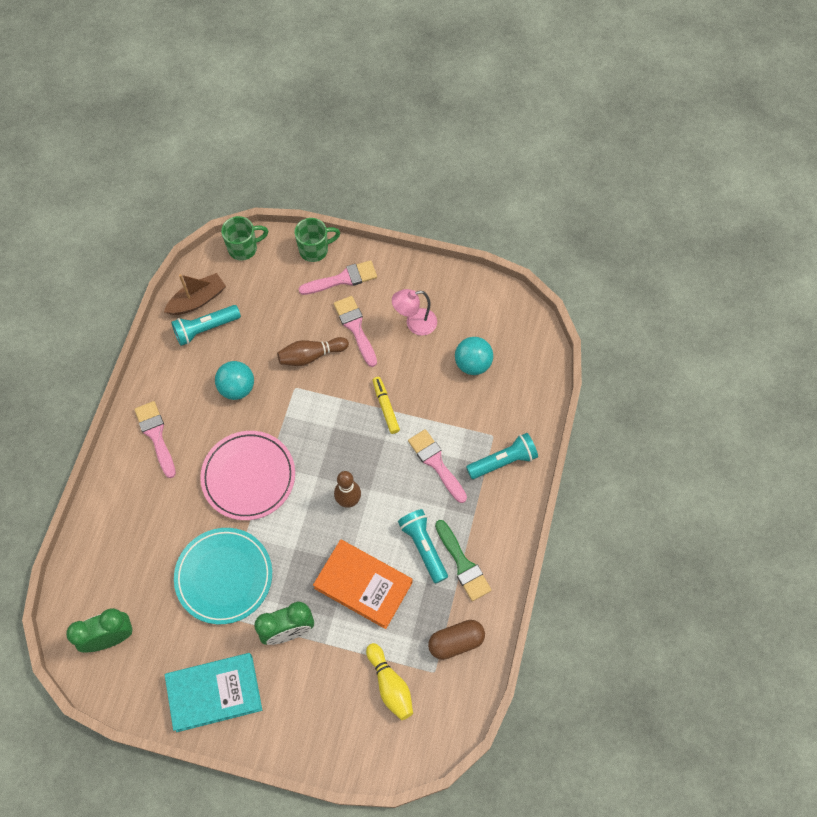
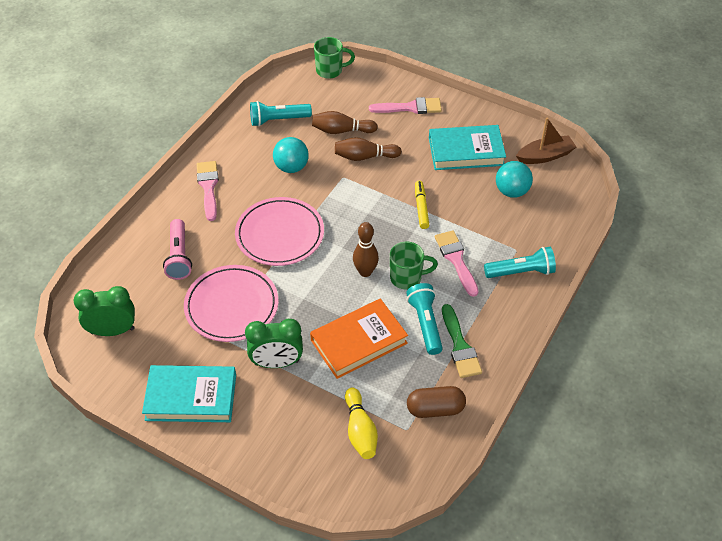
camera: 15 degrees right, 15 degrees down
brown boat [164,273,226,315] -> brown boat moved to [516,117,576,164]
turquoise plate [174,528,272,624] -> pink plate [184,265,278,342]
green mug [294,218,340,262] -> green mug moved to [390,242,438,289]
orange book [313,540,412,629] -> orange book turned 75 degrees counterclockwise [310,298,408,379]
pink brush [334,296,377,367] -> none
pink lamp [392,289,437,336] -> turquoise book [429,125,506,170]
none -> pink flashlight [163,219,192,280]
none -> brown bowling pin [312,111,378,134]

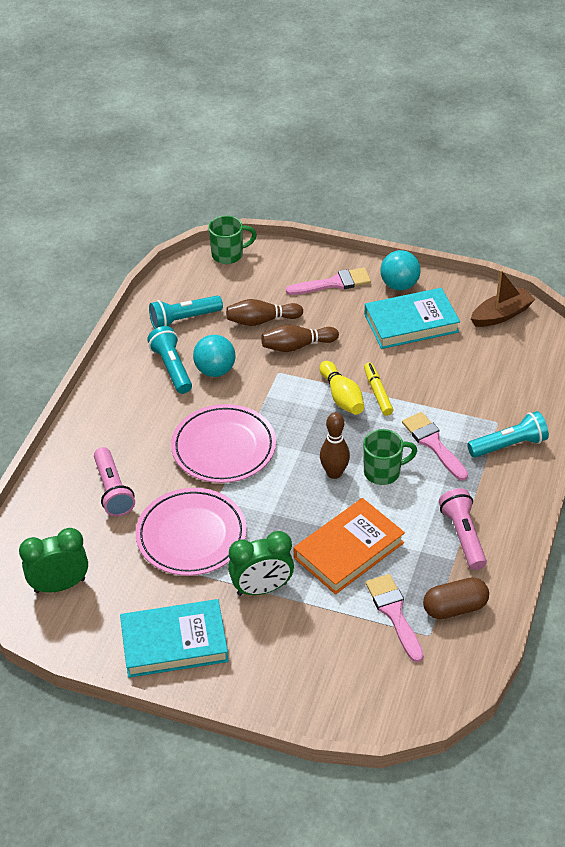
camera: 10 degrees left, 5 degrees down
pink brush [197,161,219,221] -> pink brush moved to [366,574,424,663]
yellow bowling pin [345,388,378,459] -> yellow bowling pin moved to [319,361,364,415]
turquoise flashlight [406,283,443,355] -> turquoise flashlight moved to [147,326,192,394]
green brush [442,304,482,378] -> pink flashlight [439,488,487,570]
turquoise ball [496,161,533,198] -> turquoise ball moved to [380,250,421,291]

